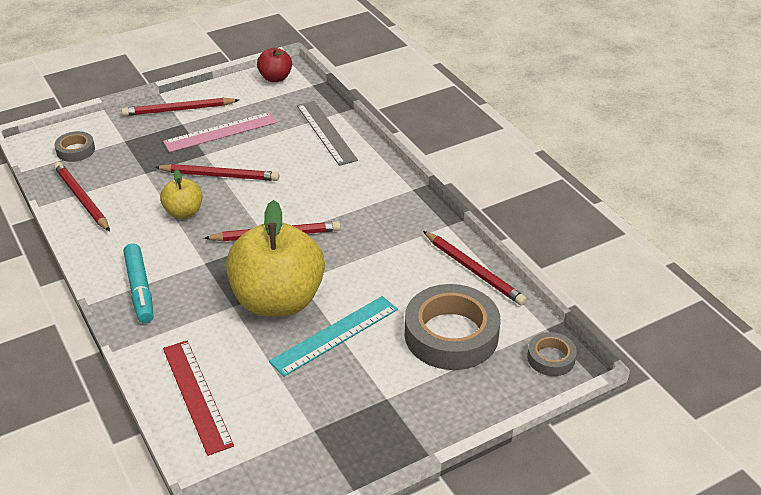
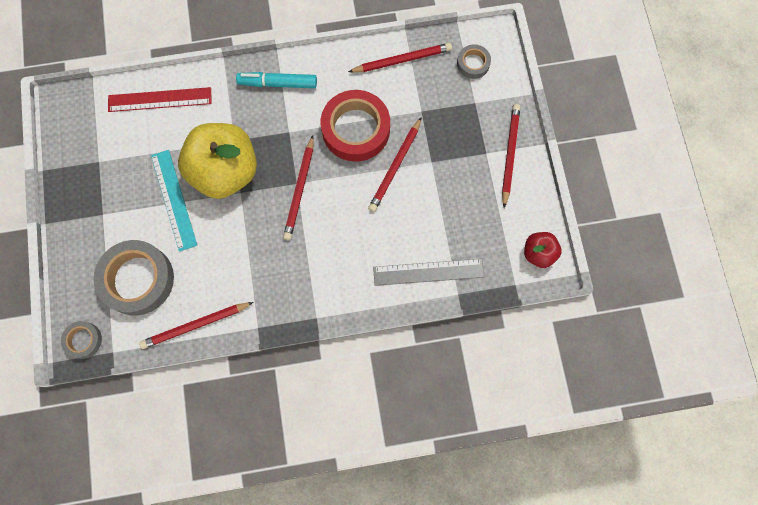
camera: 110 degrees right, 35 degrees up
yellow apple [160,169,202,219] -> red tape [321,90,390,162]
pink ruler [163,112,277,152] -> none

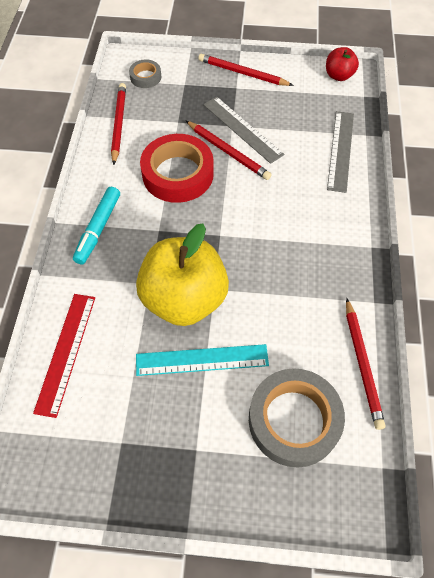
camera: 75 degrees left, 15 degrees down
grey tape [61,321,102,359] -> none
red pencil [283,135,314,240] -> none
none -> grey ruler [203,96,284,164]

